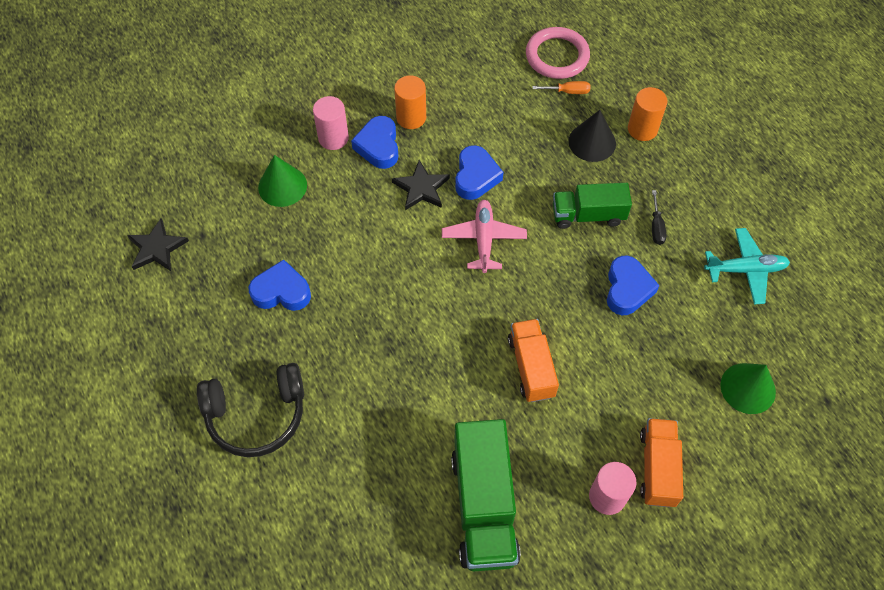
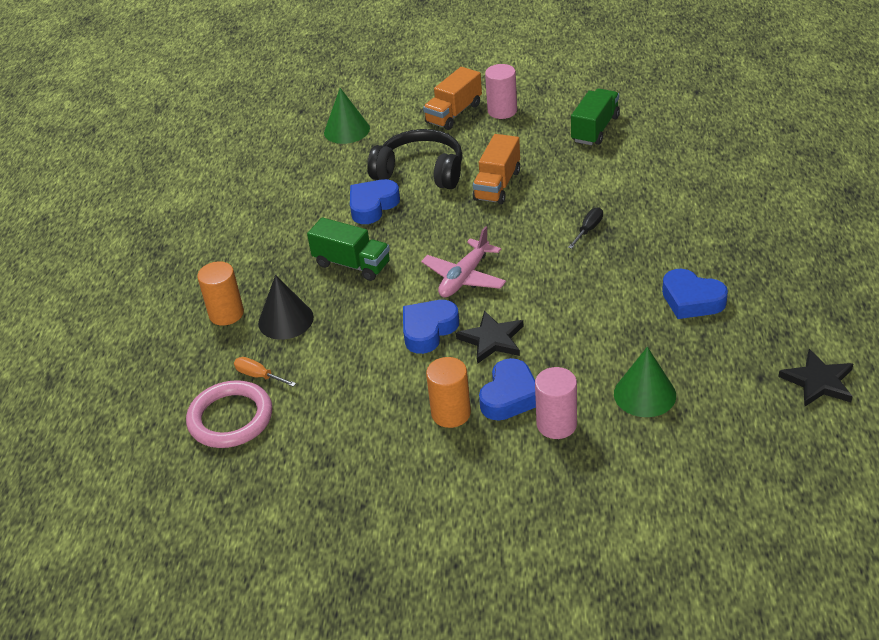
camera: 145 degrees left, 20 degrees down
black headphones [197,363,304,457] -> black headphones moved to [367,129,462,189]
green truck [451,419,521,571] -> green truck [571,89,620,145], size x0.63
black screwdriver [652,190,666,245] -> black screwdriver moved to [568,207,603,249]
turquoise plane [704,228,790,304] -> none

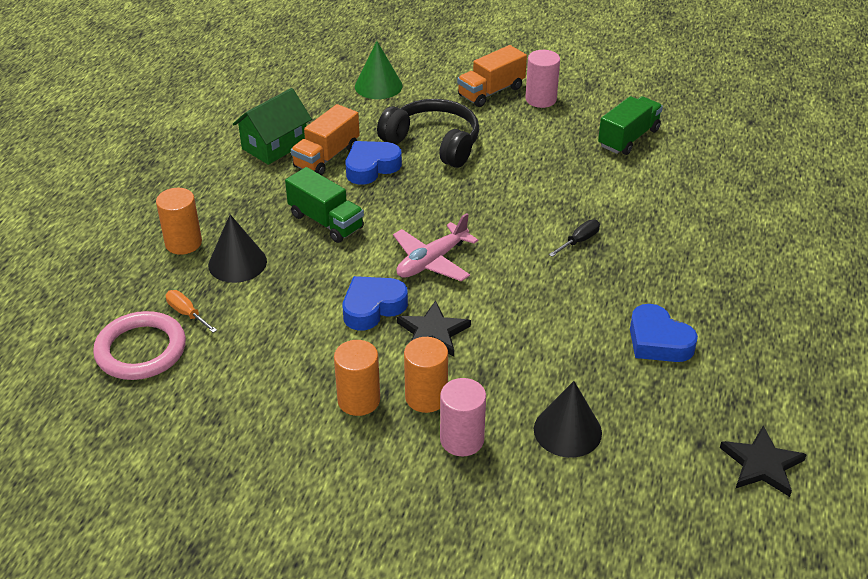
camera: 10 degrees right, 0 degrees up
orange truck [473,134,520,204] -> orange truck moved to [291,104,360,175]
blue heart [479,358,536,421] -> orange cylinder [404,337,448,413]
green cone [614,347,676,417] -> black cone [534,381,602,458]
none -> green house [233,88,312,165]

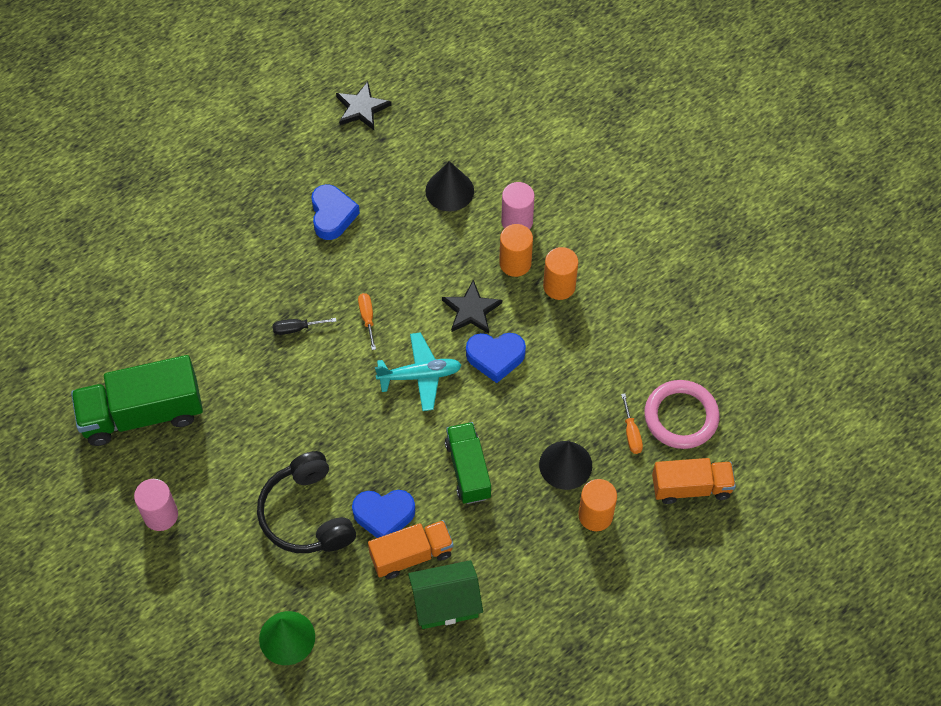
camera: 145 degrees left, 20 degrees up
pink plane [393,213,478,281] -> turquoise plane [375,332,461,411]
orange truck [457,45,527,107] -> orange truck moved to [652,458,736,504]
green truck [598,96,663,155] -> green truck [71,355,203,446], size x1.58
none -> orange screwdriver [358,293,376,350]

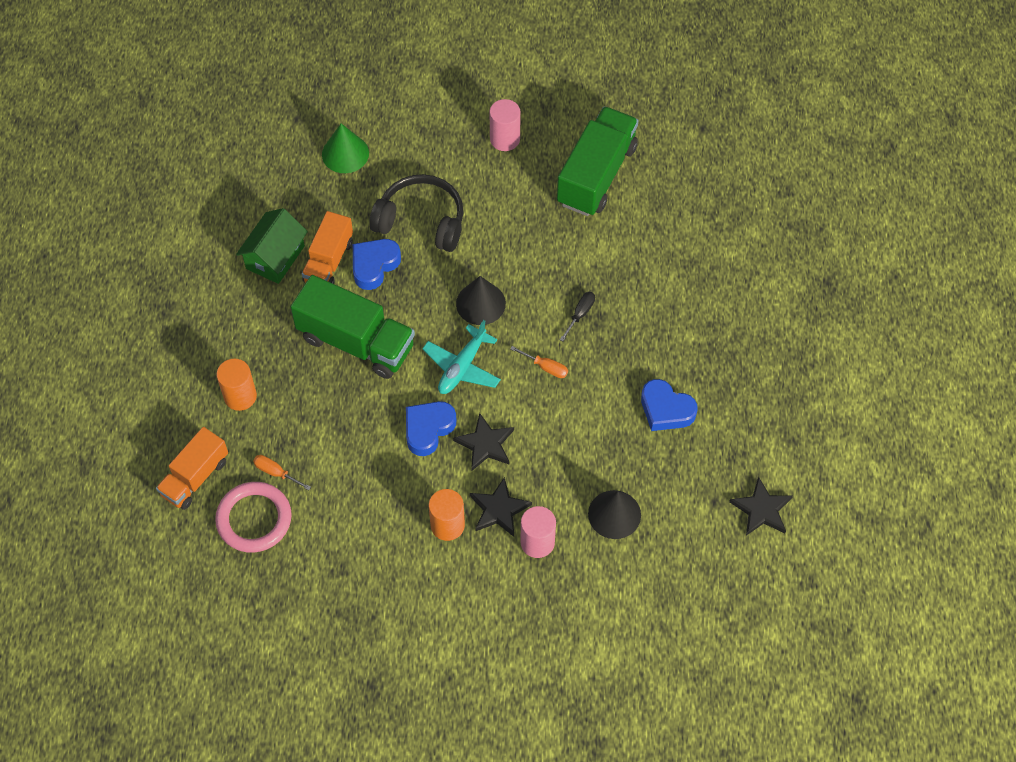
camera: 130 degrees right, 0 degrees up
green truck [445,422,491,504] -> green truck [291,275,415,379], size x1.58
orange cylinder [499,224,533,277] -> black star [470,477,532,537]
black cone [539,441,592,490] -> black cone moved to [456,276,506,325]

